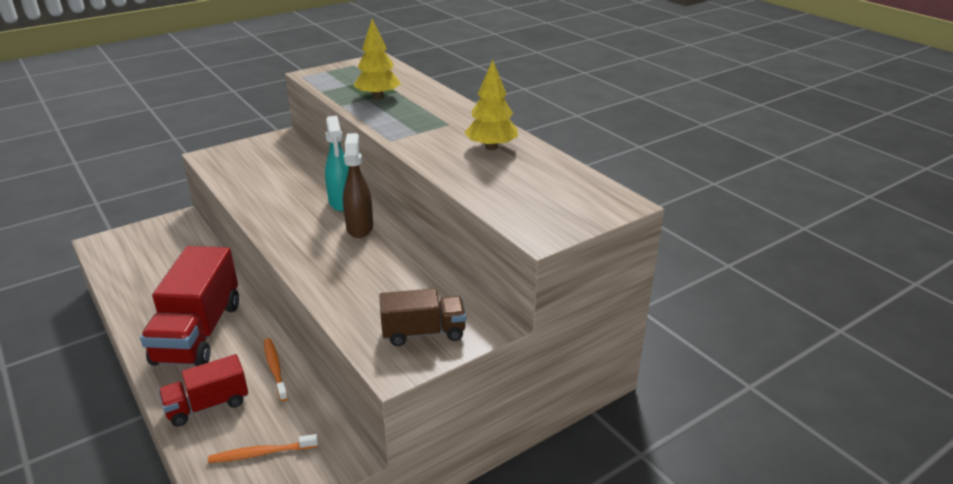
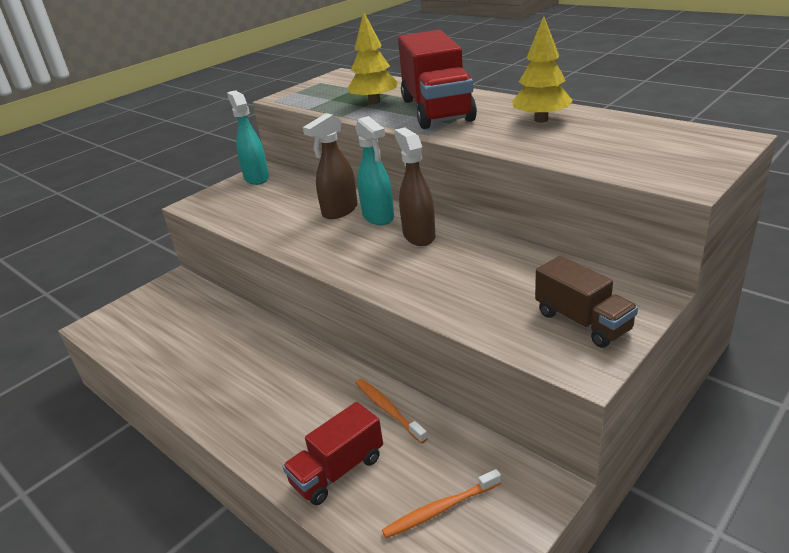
camera: 10 degrees left, 0 degrees up
red truck [140,246,239,366] -> red truck moved to [398,30,477,129]
brown truck [379,288,466,346] -> brown truck turned 75 degrees clockwise [535,256,638,348]
none -> turquoise spray bottle [227,90,269,185]
none -> brown spray bottle [303,113,357,219]

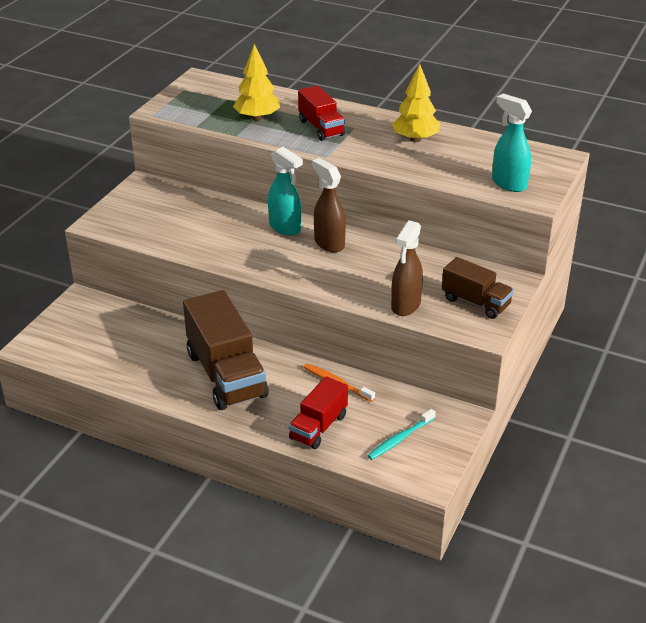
camera: 20 degrees left, 5 degrees up
turquoise spray bottle [227,90,269,185] -> turquoise spray bottle moved to [492,94,532,192]
brown spray bottle [303,113,357,219] -> brown spray bottle moved to [391,220,423,316]
orange toothbrush [382,469,501,538] -> turquoise toothbrush [367,409,436,460]
red truck [398,30,477,129] -> red truck [298,85,345,141], size x0.57
none -> brown truck [183,290,268,410]

